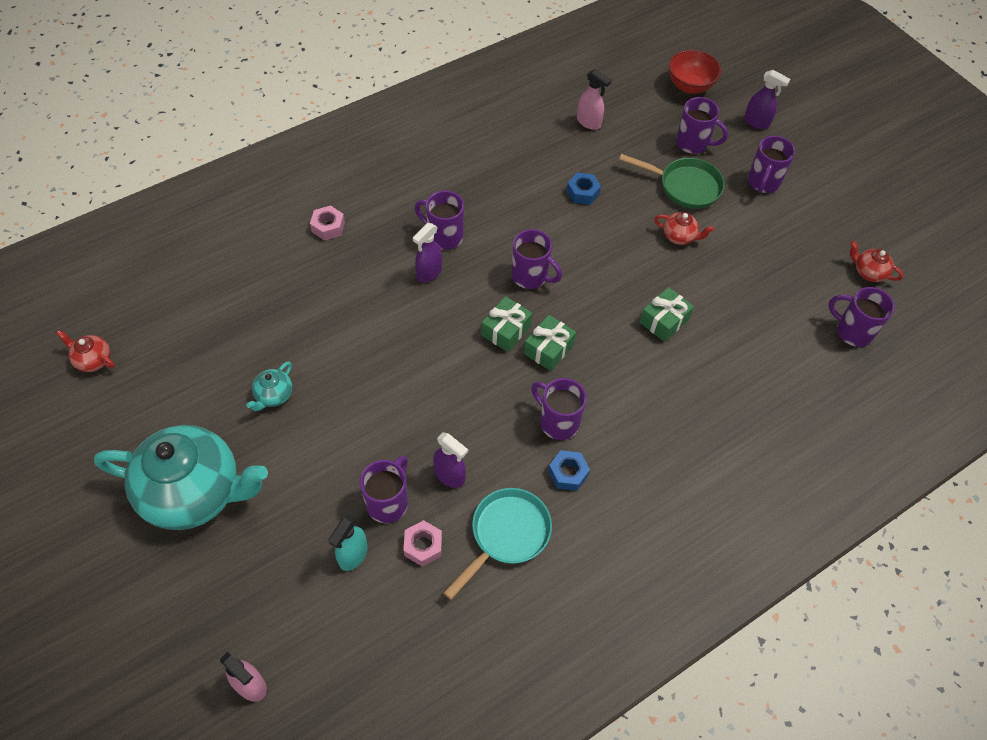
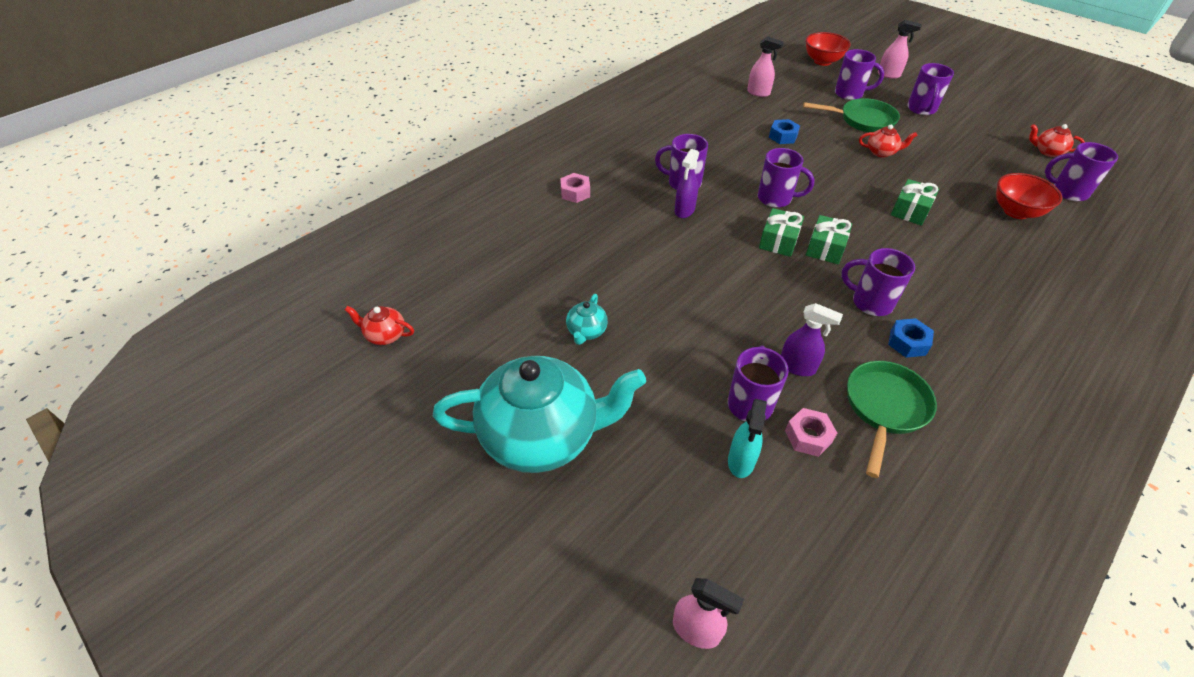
camera: 10 degrees left, 10 degrees down
turquoise pan [444,488,552,600] -> green pan [847,361,937,478]
purple spray bottle [744,70,790,129] -> pink spray bottle [878,20,922,79]
none -> red bowl [996,173,1062,219]

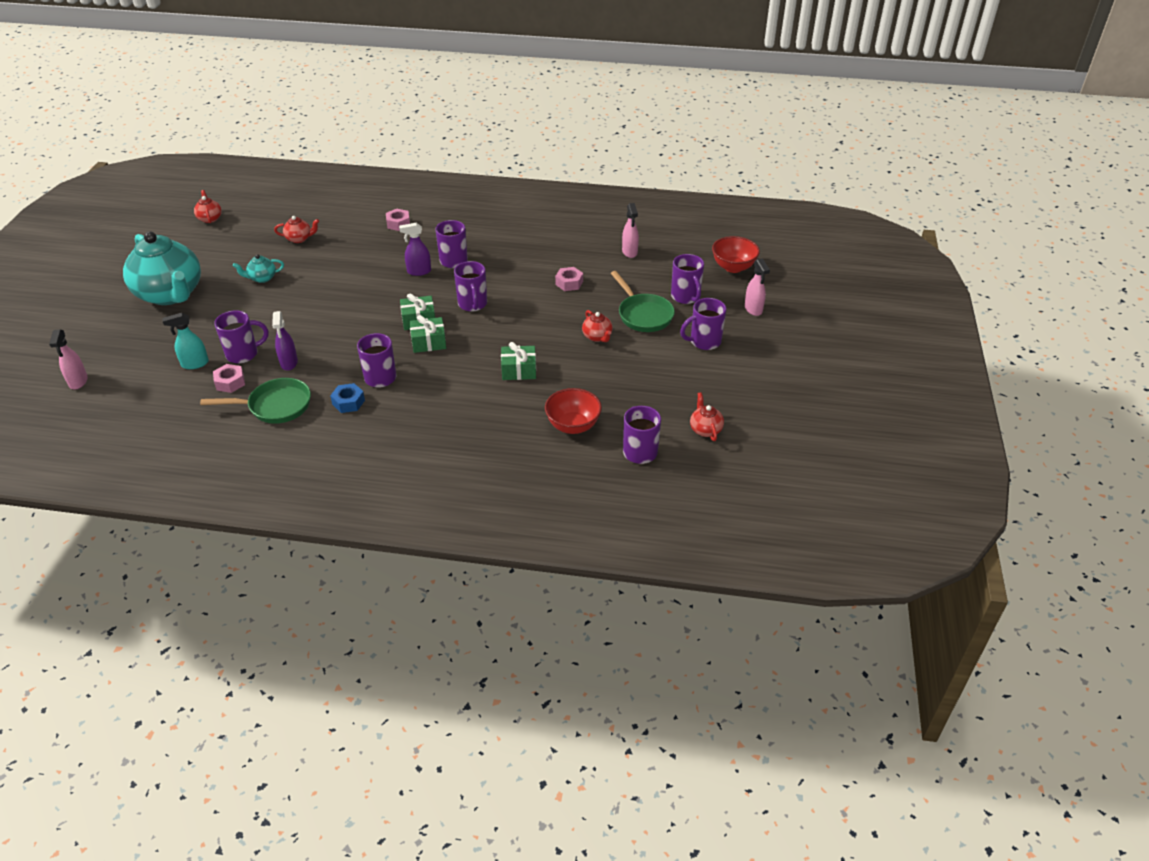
camera: 55 degrees right, 5 degrees down
blue nut [769,119,800,144] -> pink nut [555,267,583,291]
none -> red teapot [274,216,319,243]

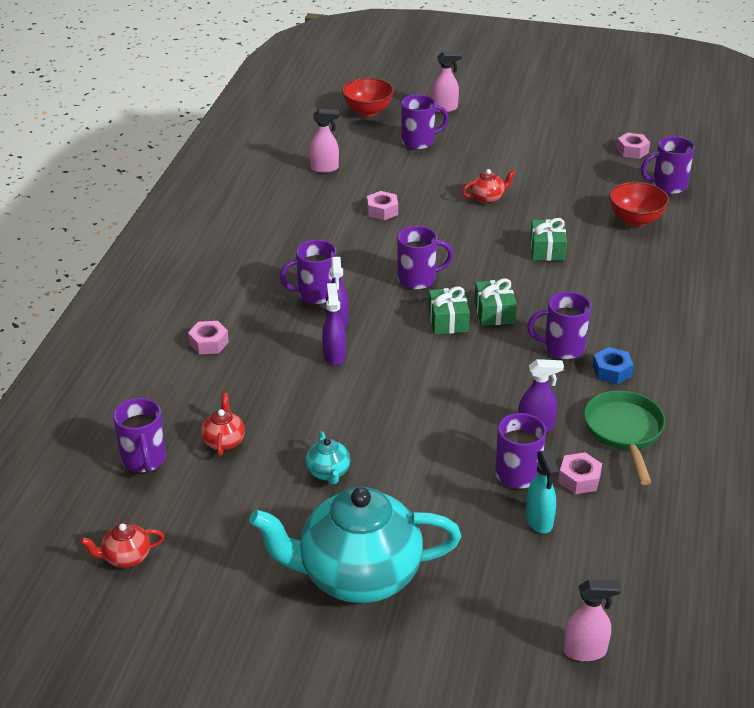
camera: 85 degrees left, 5 degrees down
turquoise teapot [123,231,201,305] -> turquoise teapot turned 150 degrees counterclockwise [249,487,461,603]
green pan [610,271,675,332] -> none
purple mug [680,298,726,350] -> purple mug moved to [113,398,166,472]
red teapot [690,392,724,441] -> pink nut [617,133,650,159]
none -> purple spray bottle [322,283,346,366]

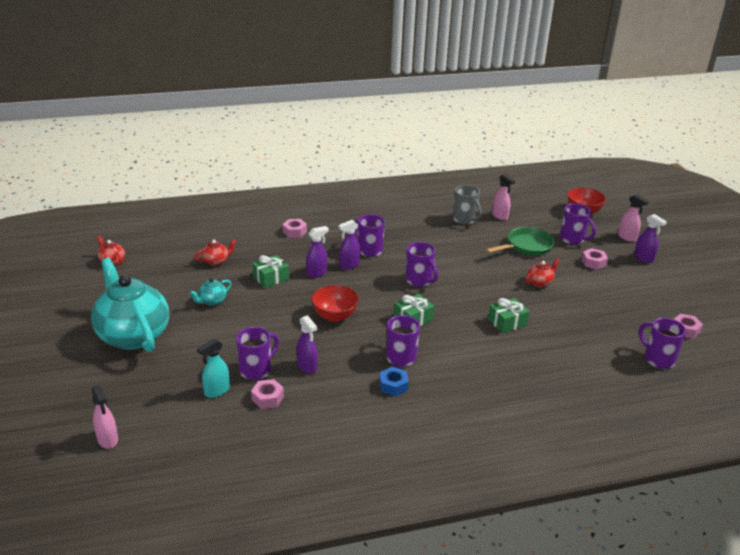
camera: 60 degrees right, 5 degrees down
purple mug [113,398,166,472] -> none
pink nut [367,191,398,220] -> pink nut moved to [581,248,608,270]
green gift [428,287,470,334] -> green gift moved to [252,255,289,288]
red teapot [462,169,516,204] -> red teapot turned 75 degrees counterclockwise [525,259,560,287]
green pan [584,391,665,485] -> green pan moved to [486,227,555,256]
red bowl [609,182,669,227] -> red bowl moved to [311,285,359,322]
none -> grey mug [453,185,482,224]
none -> purple spray bottle [634,214,667,263]

